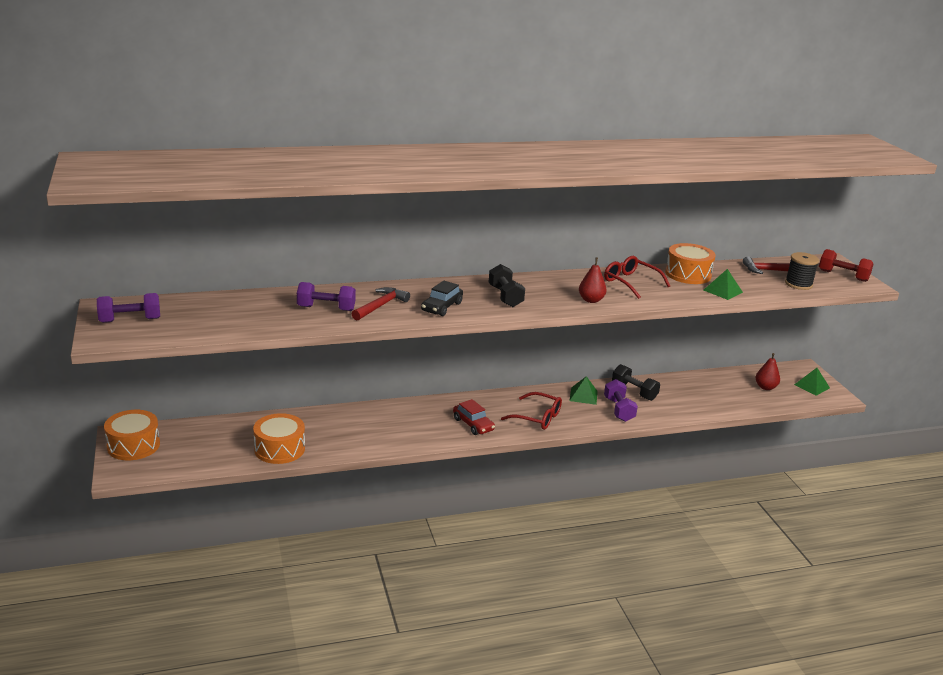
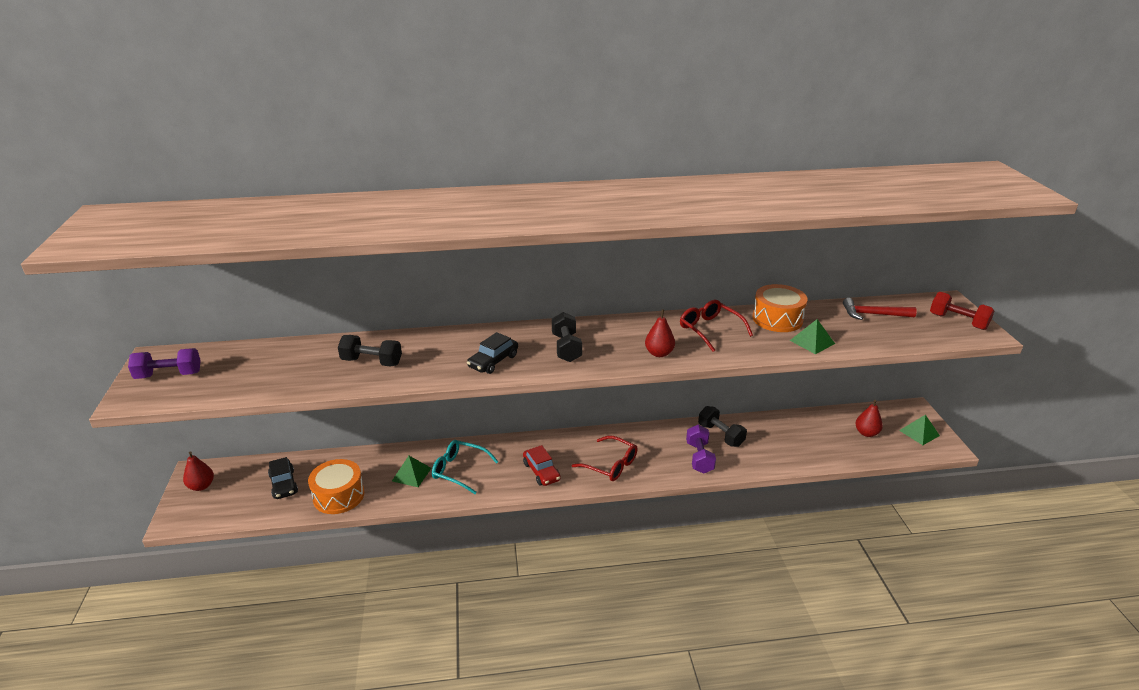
camera: 10 degrees right, 5 degrees up
orange drum [104,410,160,460] -> red pear [183,451,214,491]
purple dumbbell [297,282,356,311] -> black dumbbell [338,335,402,366]
red hammer [352,287,410,321] -> none
green pyramid [569,376,598,405] -> green pyramid moved to [392,456,431,487]
black spool [785,252,819,290] -> none
none -> black car [268,457,298,499]
none -> turquoise glasses [432,440,499,494]

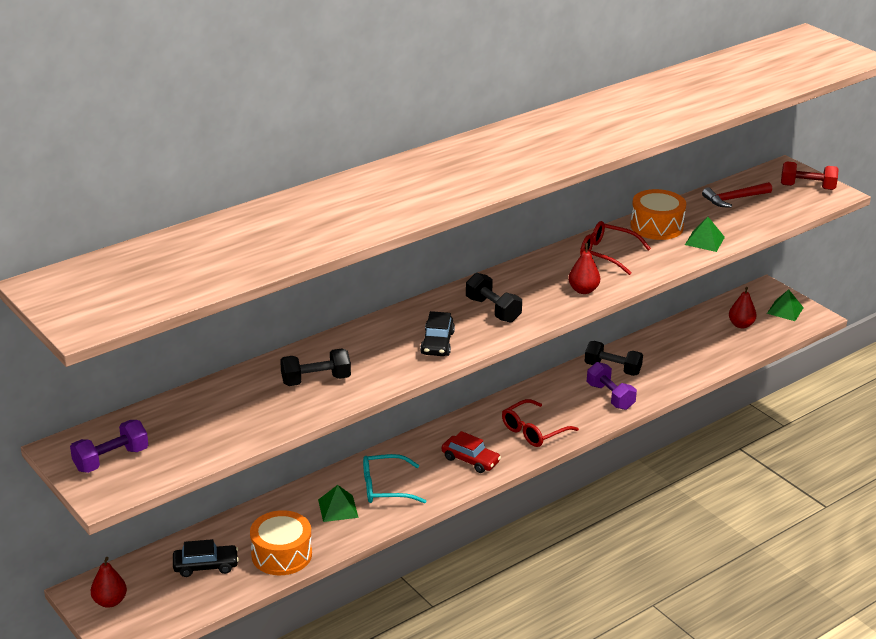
camera: 30 degrees left, 0 degrees up
black car [268,457,298,499] -> black car turned 45 degrees counterclockwise [173,539,239,577]
red glasses [572,436,638,481] -> red glasses turned 135 degrees clockwise [502,399,579,447]

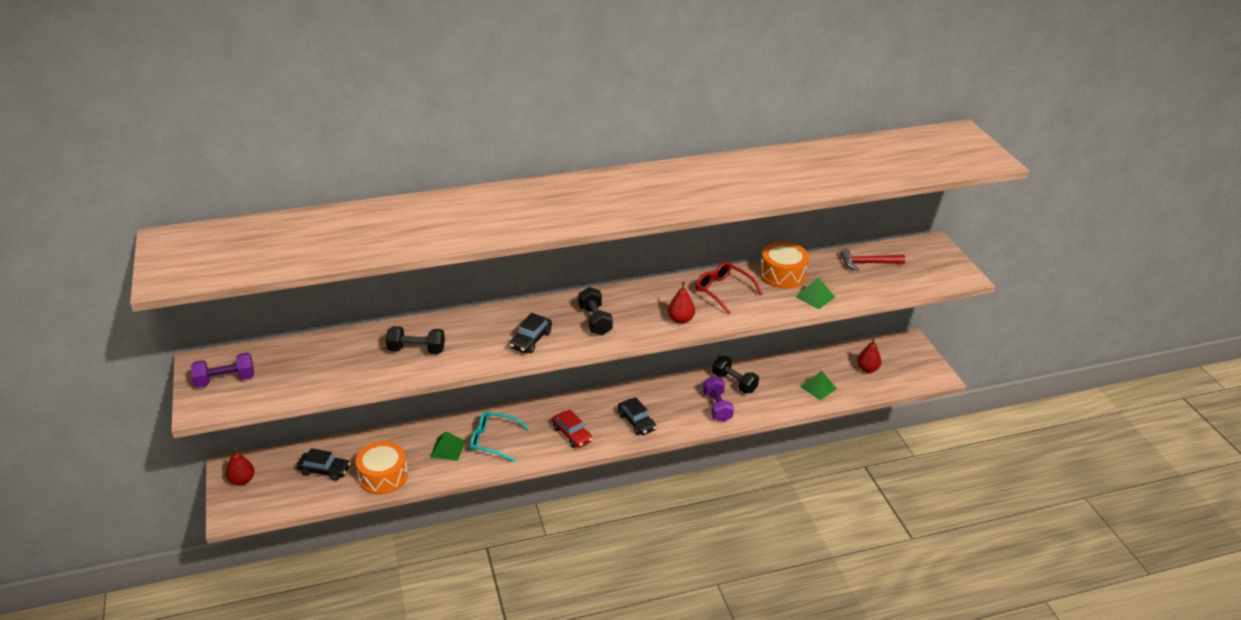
camera: 20 degrees right, 5 degrees up
red glasses [502,399,579,447] -> black car [617,397,656,435]
green pyramid [767,289,804,321] -> green pyramid moved to [800,371,837,400]
red dumbbell [781,161,839,190] -> none

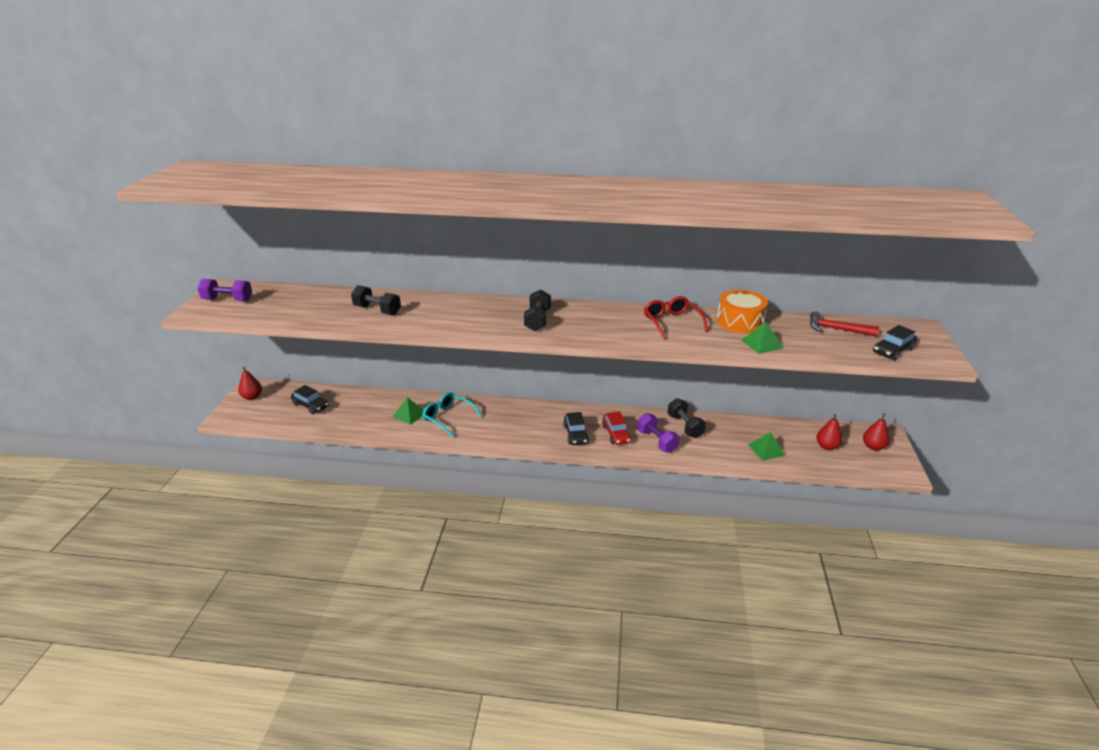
camera: 25 degrees right, 5 degrees down
orange drum [356,441,408,495] -> none
black car [510,313,552,353] -> black car moved to [873,325,917,360]
red car [552,409,592,448] -> red car moved to [602,411,631,445]
red pear [668,282,695,324] -> red pear moved to [863,413,890,451]
purple dumbbell [703,376,734,422] -> purple dumbbell turned 45 degrees counterclockwise [637,413,680,453]

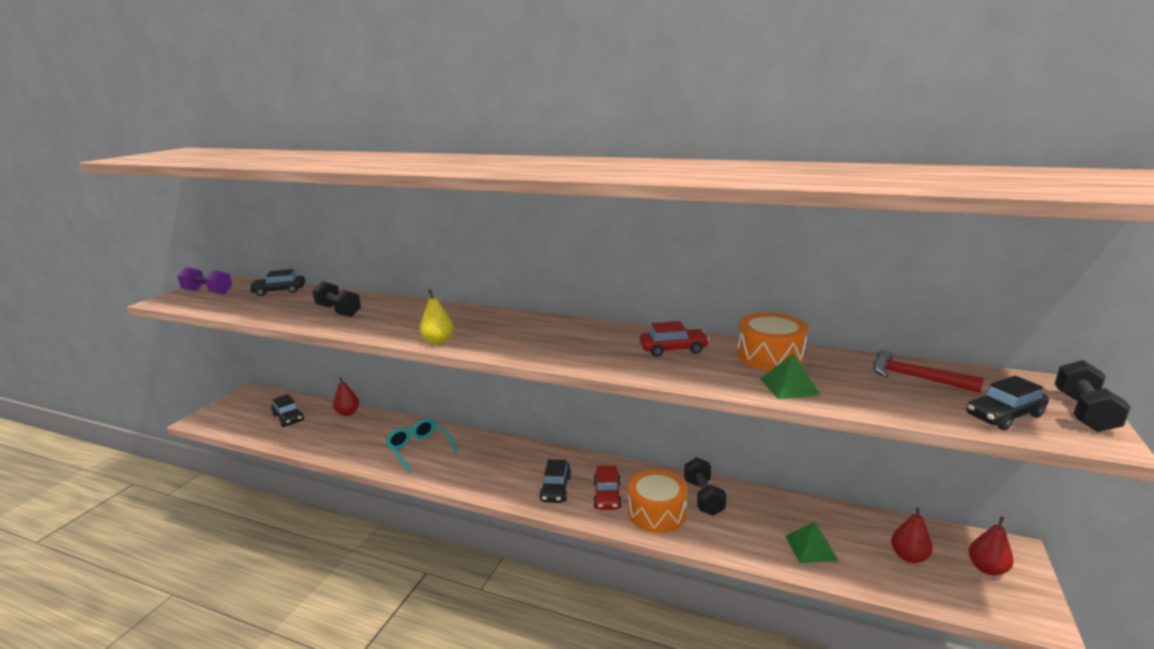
camera: 15 degrees right, 10 degrees down
red pear [238,367,262,400] -> red pear moved to [333,377,359,416]
green pyramid [392,397,424,425] -> none
black dumbbell [524,290,551,331] -> black dumbbell moved to [1055,360,1131,432]
purple dumbbell [637,413,680,453] -> orange drum [628,470,688,533]
red glasses [644,296,708,340] -> red car [640,321,709,357]
none -> black car [249,269,305,296]
none -> yellow pear [420,289,454,345]

